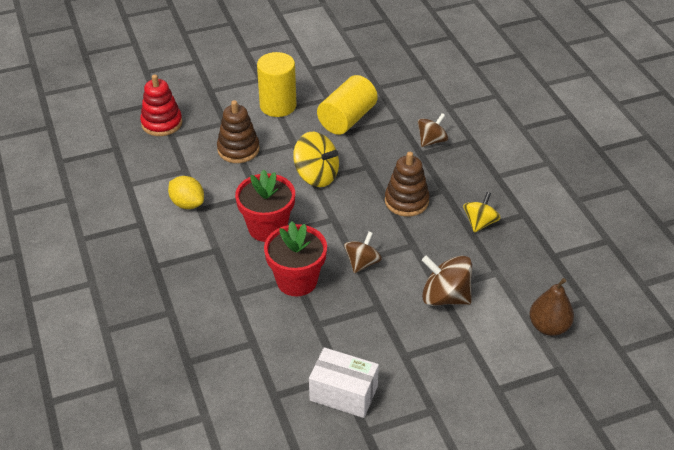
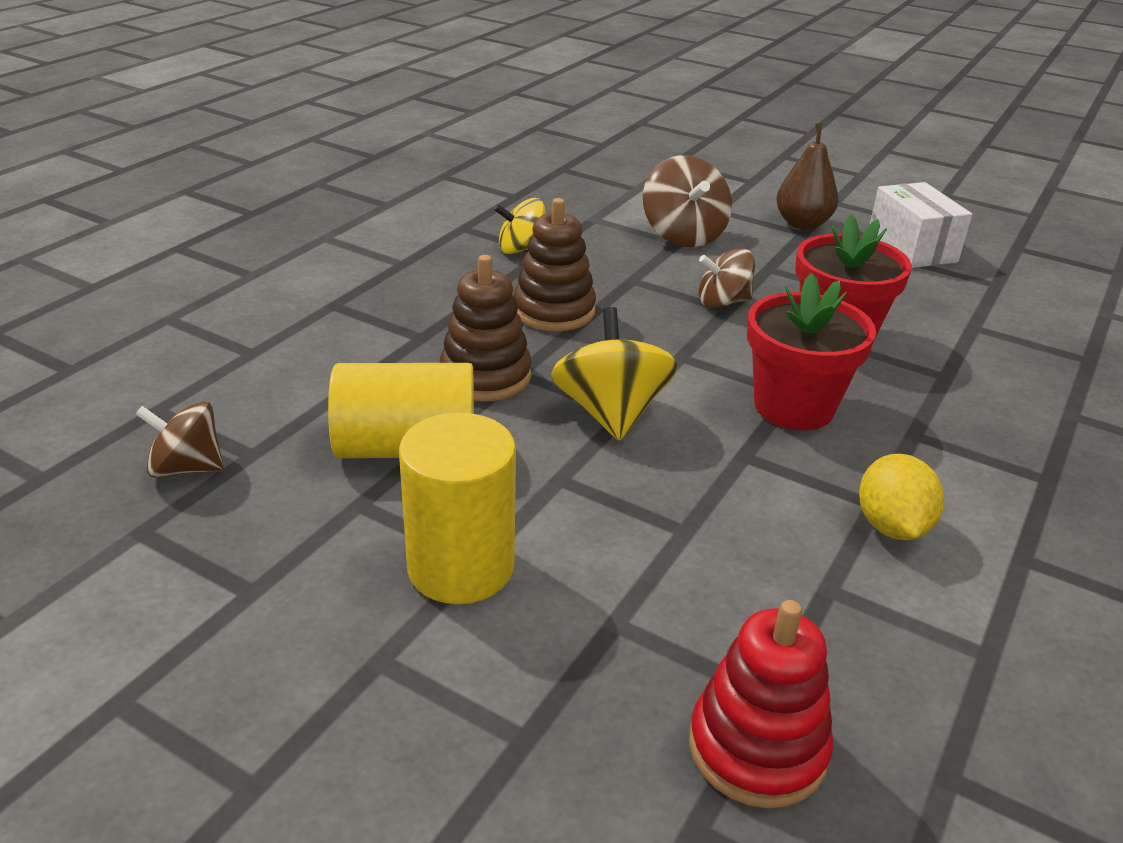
camera: 130 degrees left, 10 degrees down
brown stacking toy [217,100,260,163] -> brown stacking toy moved to [440,255,532,401]
brown spinning top [418,113,448,147] -> brown spinning top moved to [135,401,224,478]
brown pear [530,278,574,336] -> brown pear moved to [776,123,839,230]

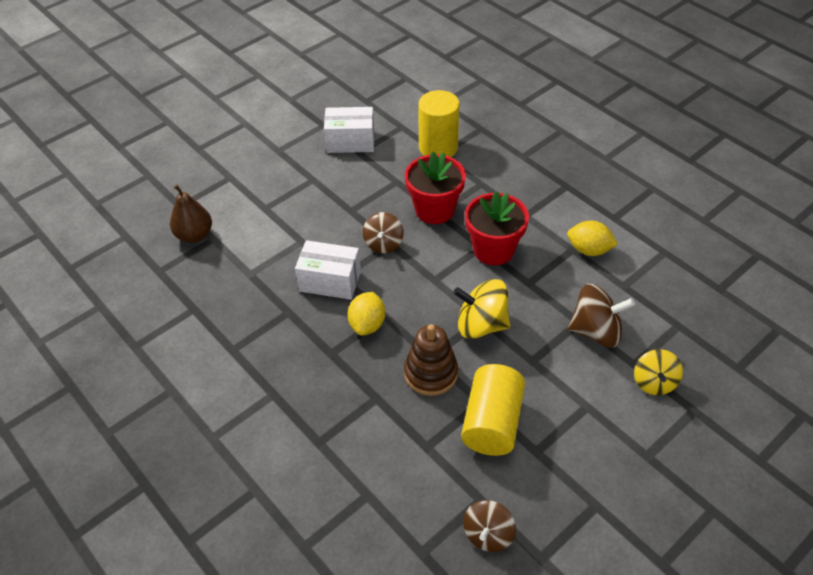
camera: 70 degrees left, 15 degrees up
yellow cylinder [399,413,516,604] -> yellow cylinder moved to [418,90,460,157]
yellow spinning top [494,198,545,254] -> yellow spinning top moved to [634,349,683,395]
brown stacking toy [514,198,596,331] -> yellow lemon [348,292,385,336]
brown spinning top [643,155,732,247] -> brown spinning top moved to [568,284,635,348]
red stacking toy [689,600,834,808] -> none
brown pear [776,123,839,230] -> brown pear moved to [170,184,212,243]
none -> white box [295,240,361,300]

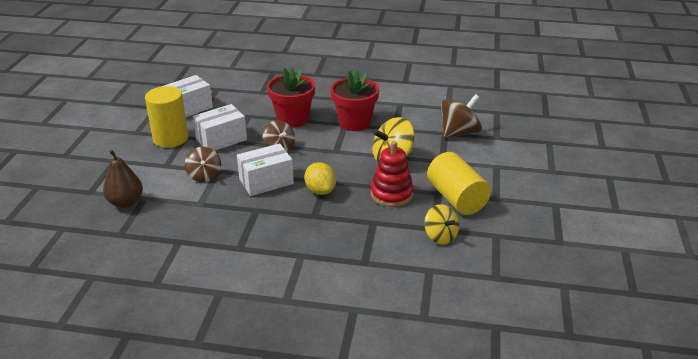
camera: 40 degrees left, 15 degrees down
brown stacking toy [404,324,458,396] -> red stacking toy [371,141,414,207]
yellow cylinder [418,90,460,157] -> yellow cylinder moved to [145,86,188,148]
brown spinning top [463,500,516,552] -> brown spinning top moved to [185,147,221,182]
yellow lemon [567,221,618,256] -> none
yellow spinning top [634,349,683,395] -> yellow spinning top moved to [424,204,459,244]
none -> white box [193,104,247,151]

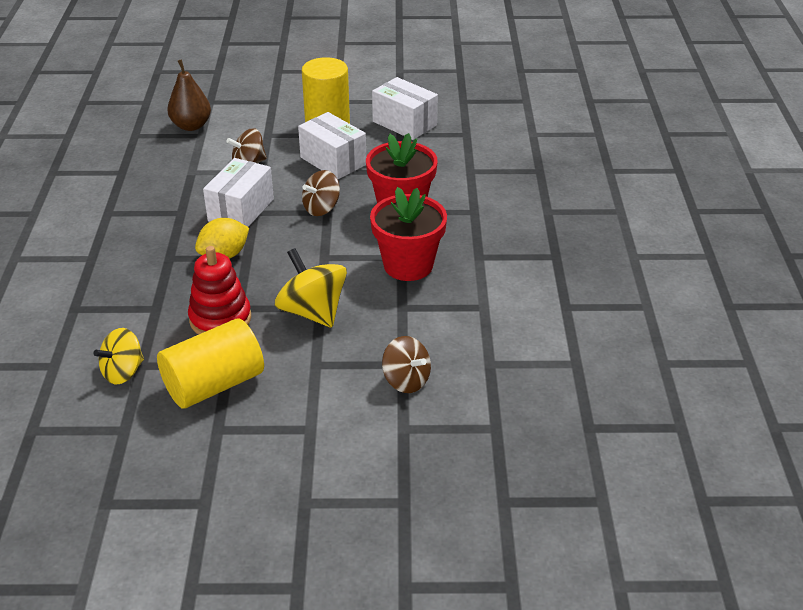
camera: 80 degrees right, 5 degrees up
white box [237,143,294,196] -> white box turned 60 degrees clockwise [203,158,274,227]
brown spinning top [441,94,482,138] -> brown spinning top [382,336,431,393], size x0.67

